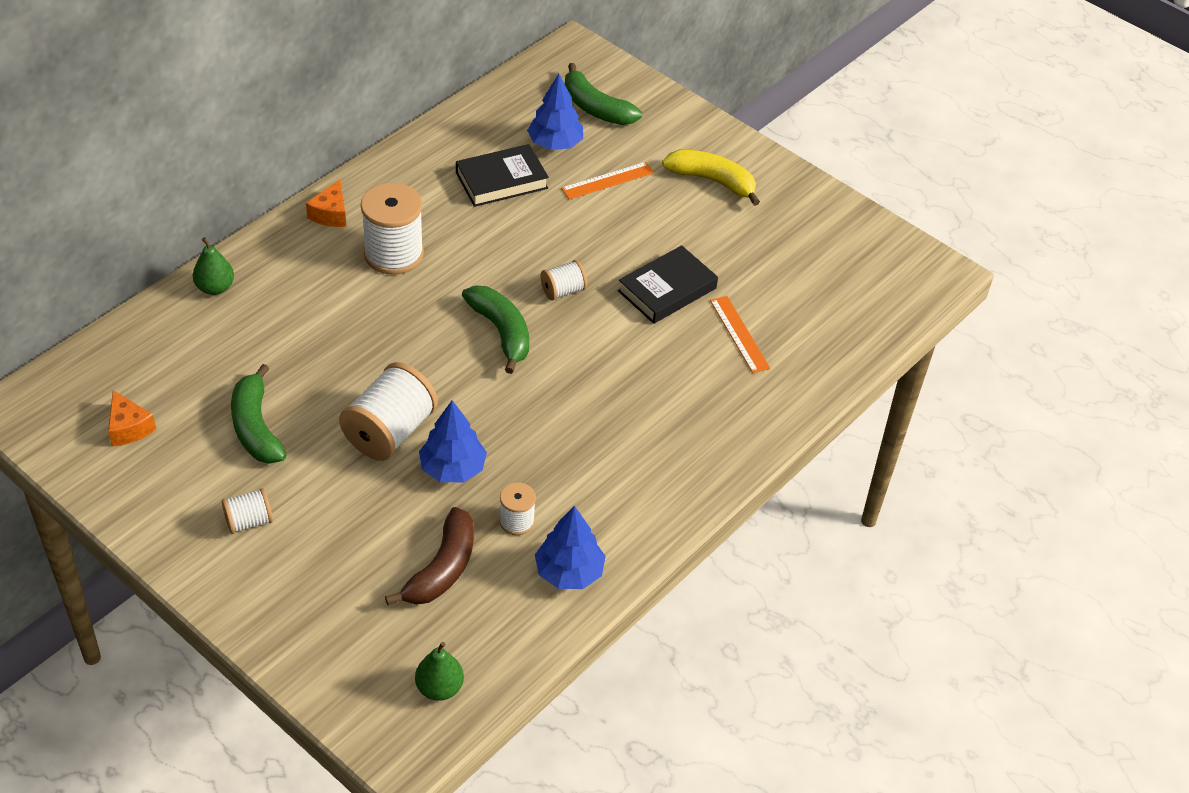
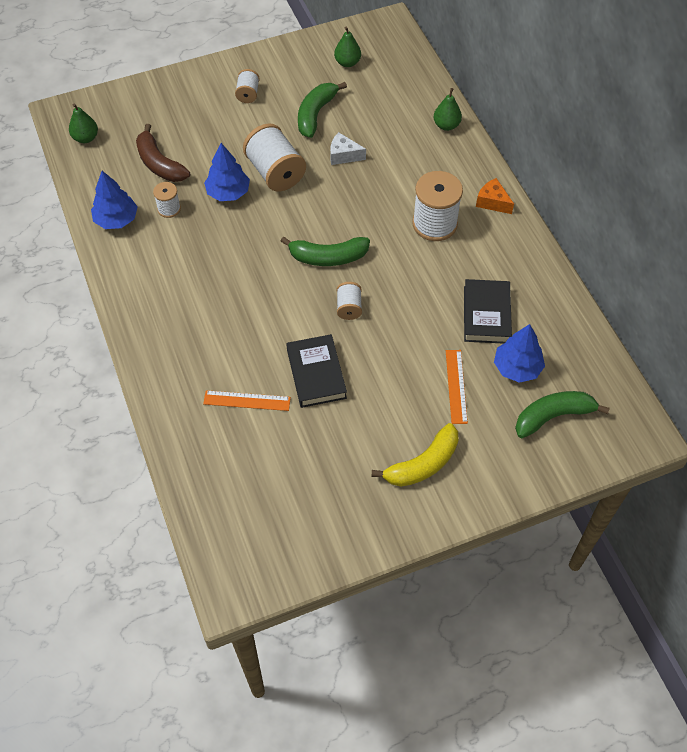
camera: 120 degrees right, 10 degrees up
orange cheese [108,390,156,446] -> green pear [334,26,361,67]
green banana [231,364,286,464] -> green banana turned 75 degrees counterclockwise [298,82,347,138]
none -> white cheese [330,132,366,165]

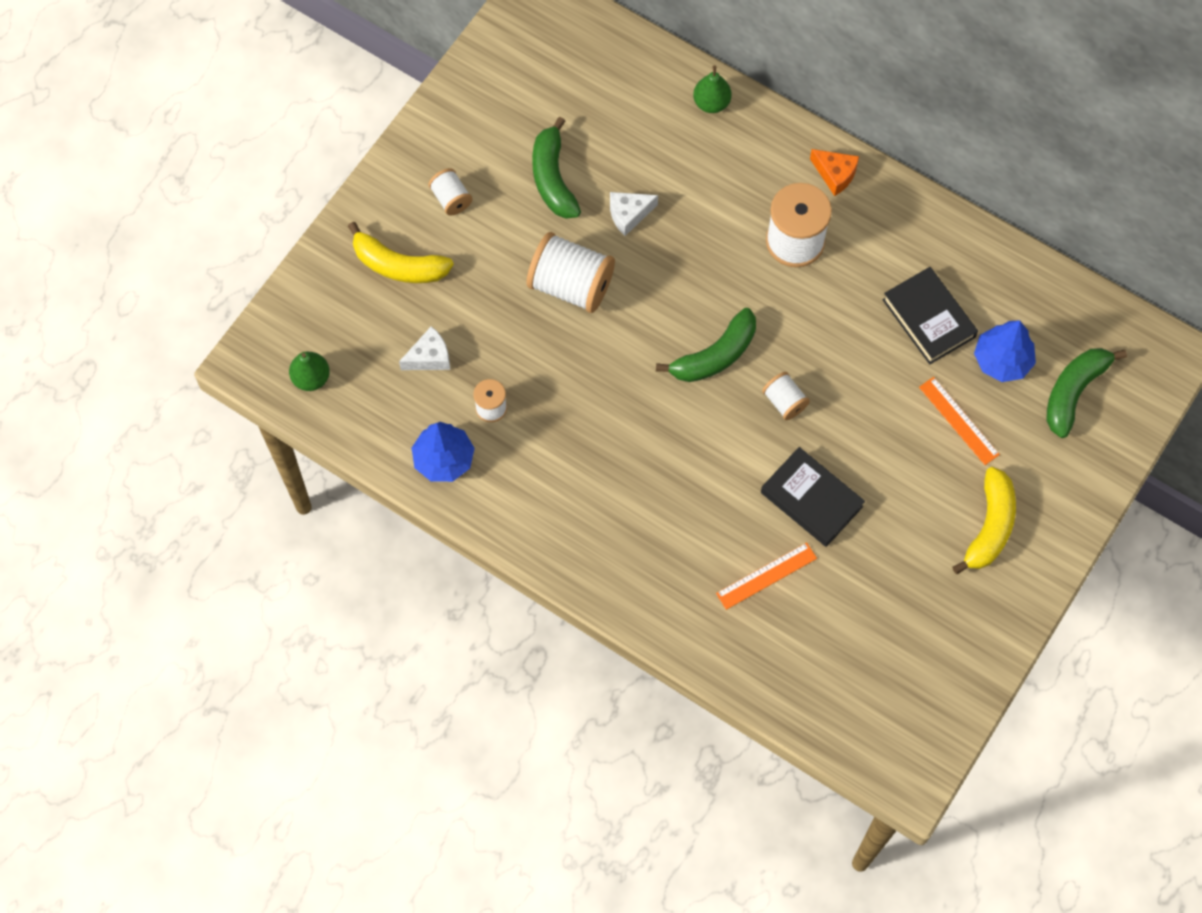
camera: 35 degrees left, 10 degrees up
brown banana [136,124,190,182] -> white cheese [399,326,450,370]
blue tree [204,143,250,201] -> none
green pear [334,26,361,67] -> none
orange cheese [476,178,514,214] -> orange cheese turned 150 degrees counterclockwise [810,149,859,196]
none -> yellow banana [348,222,454,283]

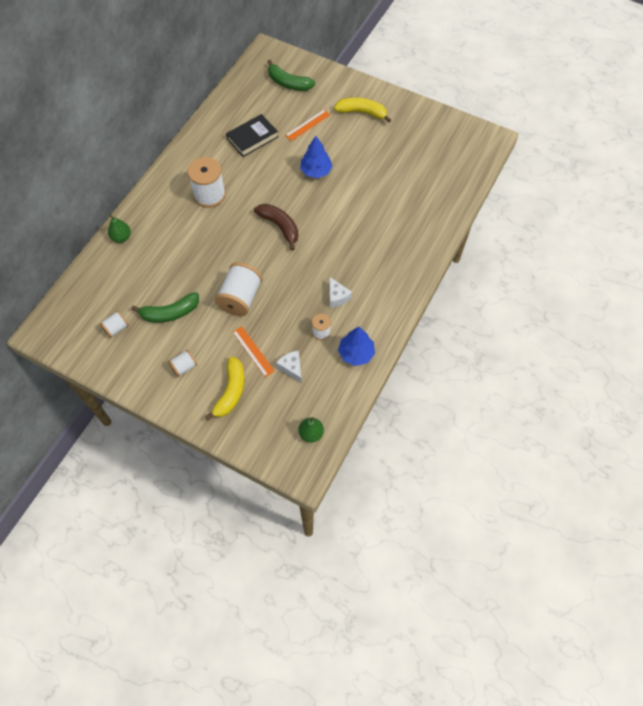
camera: 95 degrees left, 5 degrees down
white cheese [610,192,658,236] -> white cheese moved to [329,277,352,307]
green banana [656,308,756,382] -> brown banana [254,204,298,250]
orange ruler [716,542,817,610] -> orange ruler moved to [233,326,275,377]
black book [761,447,865,547] -> none
white spool [762,372,810,420] -> white spool moved to [100,311,129,338]
orange cheese [810,149,859,196] -> none
blue tree [974,320,1036,382] -> blue tree moved to [300,136,333,178]

